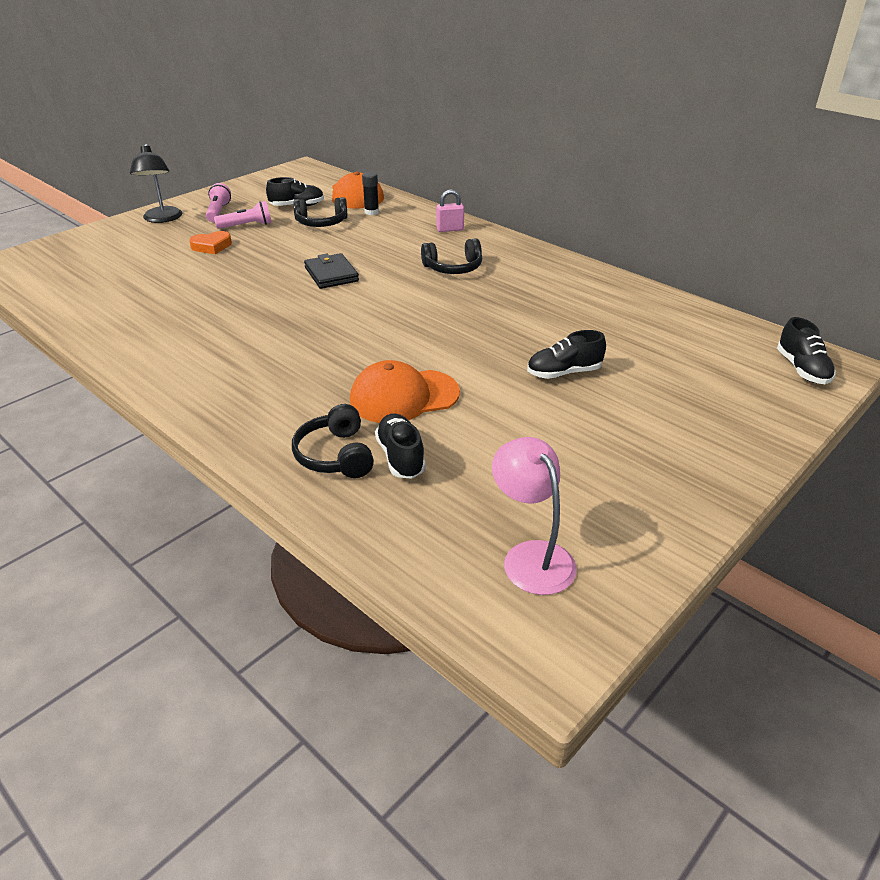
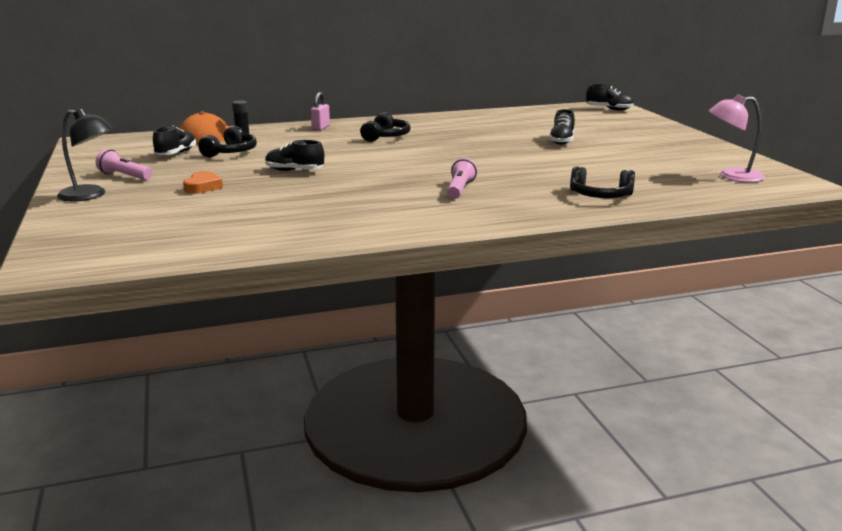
camera: 60 degrees left, 15 degrees down
pink flashlight [214,201,272,229] -> pink flashlight moved to [447,158,477,199]
black wallet [304,253,359,289] -> none
orange cap [350,360,460,423] -> none
black shoe [375,414,426,479] -> black shoe moved to [265,140,324,171]

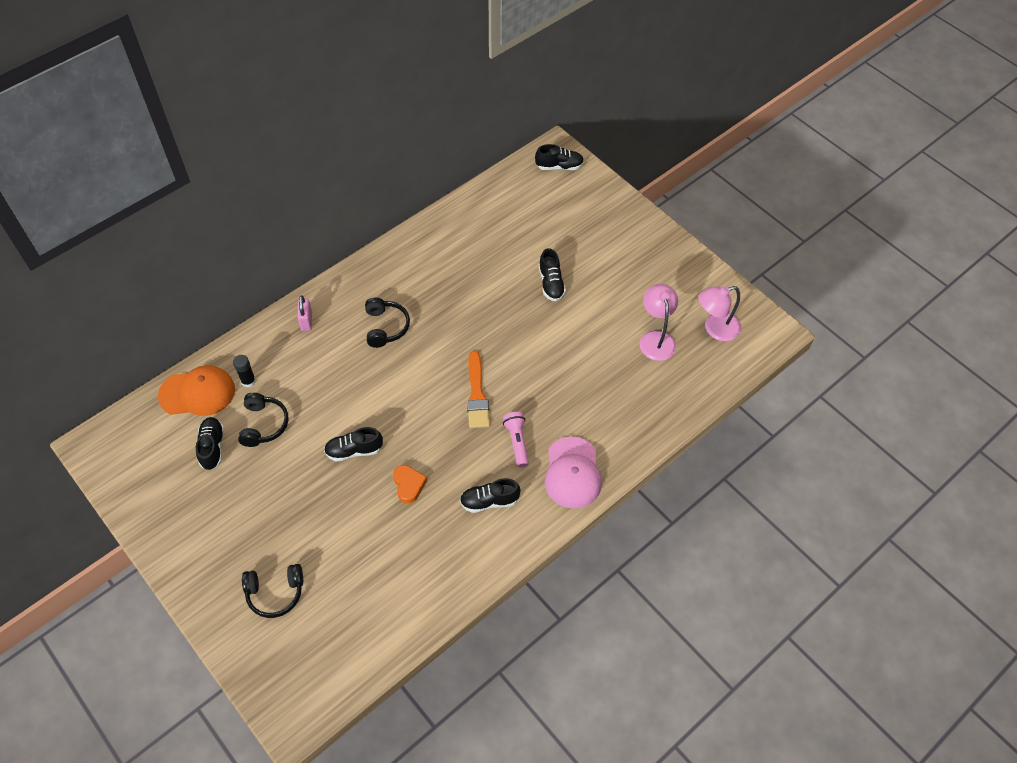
camera: 25 degrees left, 35 degrees up
black lamp [57,109,114,202] -> none
pink flashlight [96,149,152,180] -> none
orange heart [183,171,223,194] -> orange heart moved to [393,465,427,503]
black headphones [570,166,635,198] -> black headphones moved to [242,564,303,618]
none -> black shoe [460,478,520,513]
none -> orange brush [467,351,490,428]
none -> pink cap [545,436,602,509]
none -> pink lamp [640,284,678,361]

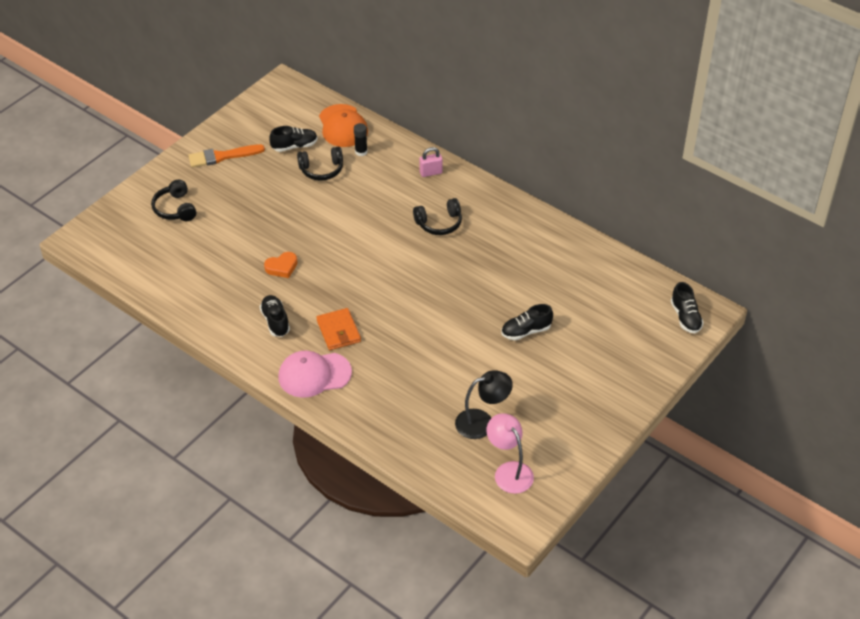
camera: 80 degrees right, 10 degrees down
black shoe [324,427,383,461] -> none
orange brush [467,351,490,428] -> orange brush moved to [188,144,265,167]
pink flashlight [503,412,529,467] -> orange wallet [316,308,361,350]
pink lamp [640,284,678,361] -> black lamp [455,370,513,439]

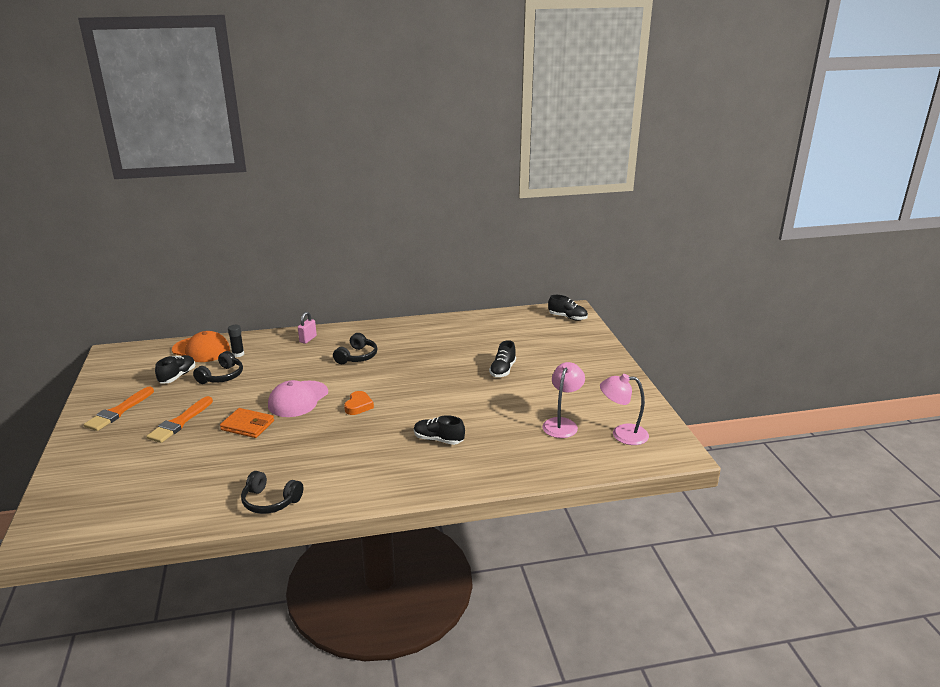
camera: 50 degrees left, 20 degrees down
black headphones [151,180,196,221] -> black headphones moved to [241,471,303,514]
black shoe [260,295,290,337] -> black shoe moved to [414,415,465,445]
orange heart [264,252,298,278] -> orange heart moved to [344,391,374,415]
pink cap [279,351,352,398] -> pink cap moved to [268,380,328,417]
orange wallet [316,308,361,350] -> orange wallet moved to [220,408,274,438]
black lamp [455,370,513,439] -> pink lamp [542,362,585,438]
none -> orange brush [147,396,213,443]

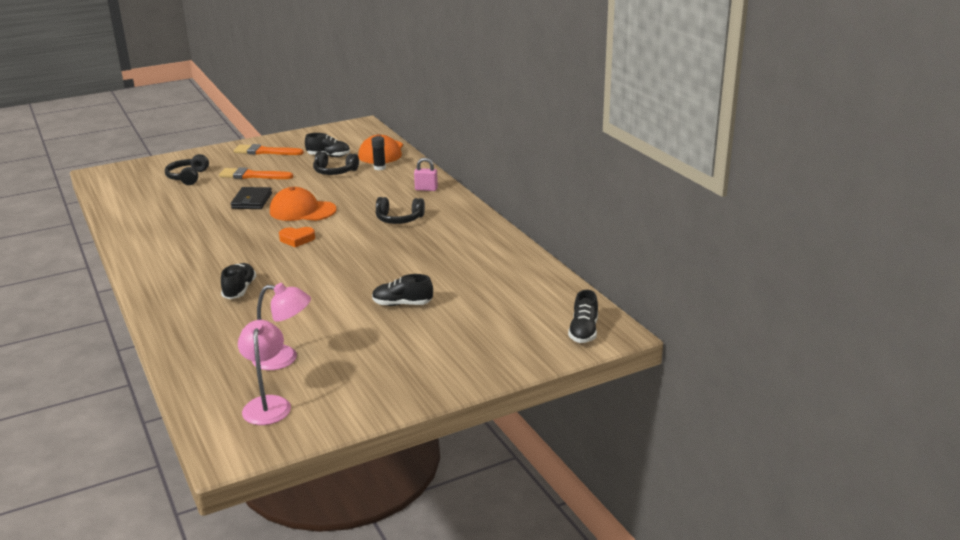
camera: 75 degrees right, 0 degrees up
orange wallet [220,408,274,438] -> black wallet [231,187,272,209]
black headphones [241,471,303,514] -> black headphones moved to [165,154,209,185]
pink cap [268,380,328,417] -> orange cap [270,187,336,221]

